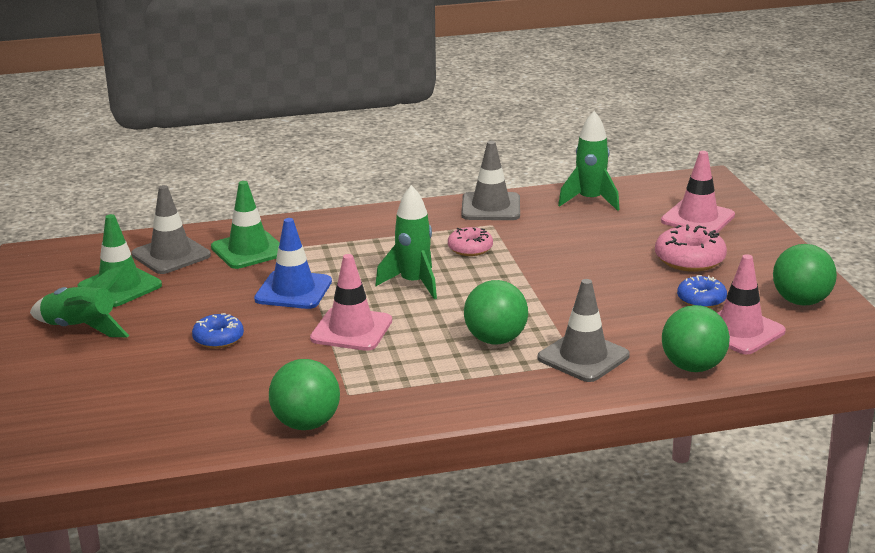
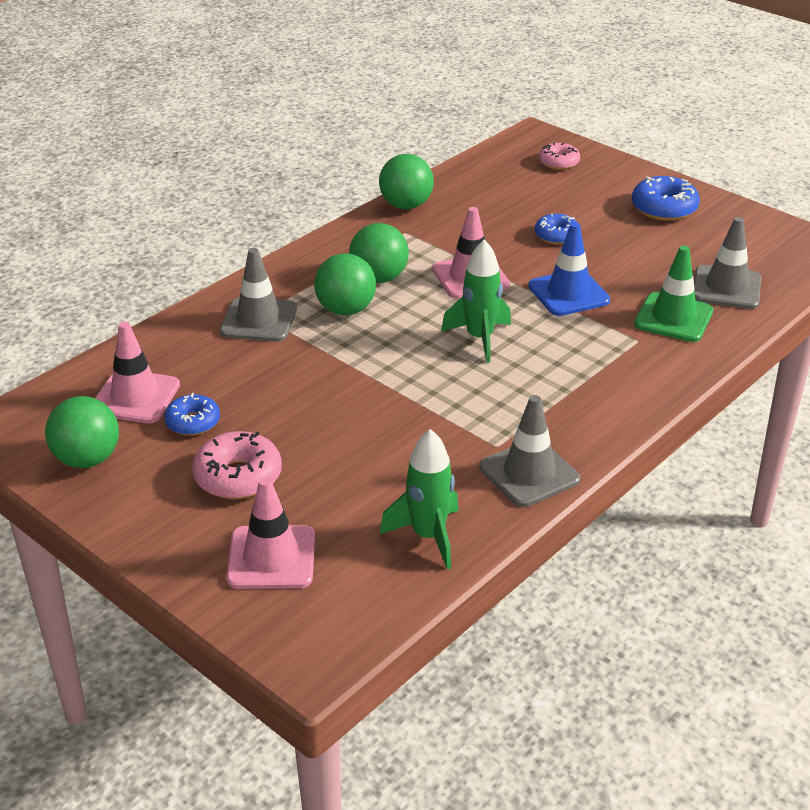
camera: 145 degrees right, 10 degrees up
green rocket [30,265,129,337] -> blue donut [632,176,700,221]
green traffic cone [78,214,162,307] -> none
pink donut [448,227,493,256] -> pink donut moved to [539,143,580,170]
green ball [662,305,730,372] -> green ball moved to [349,223,409,283]

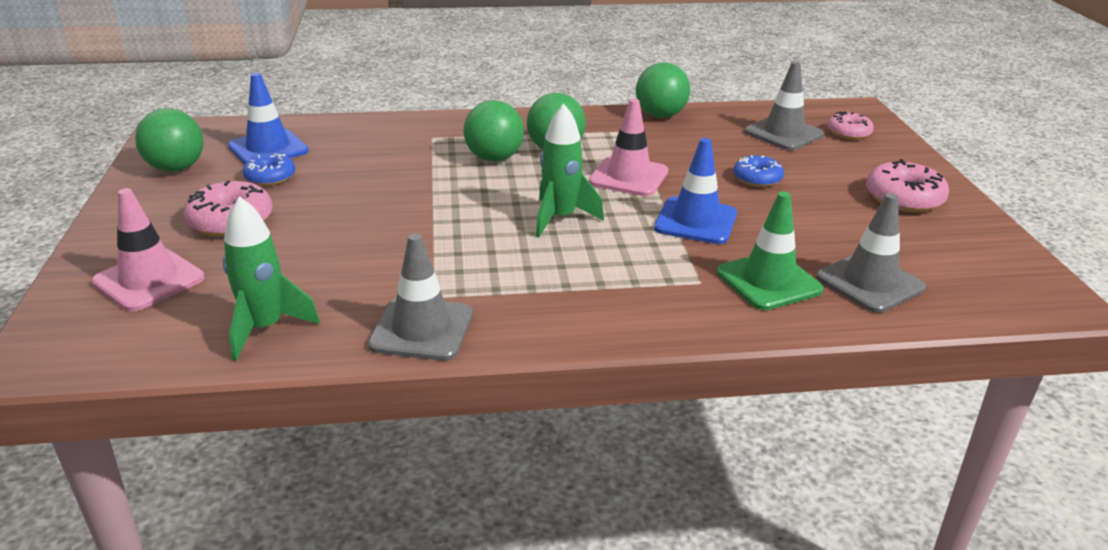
camera: 40 degrees right, 5 degrees down
pink traffic cone [95,322,180,423] -> blue traffic cone [228,73,309,165]
grey traffic cone [220,248,297,342] -> grey traffic cone moved to [745,62,824,150]
blue donut [632,176,700,221] -> pink donut [866,159,949,212]

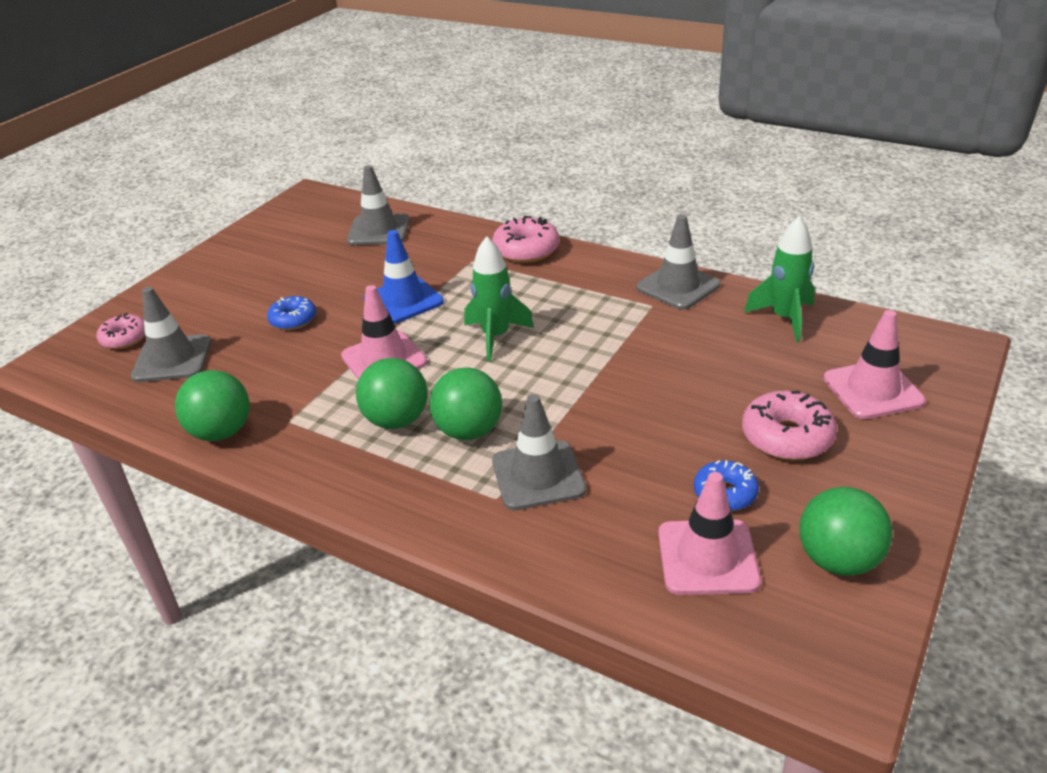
camera: 140 degrees left, 5 degrees up
blue traffic cone [228,73,309,165] -> pink traffic cone [658,472,761,595]
green traffic cone [717,192,823,310] -> none
pink donut [866,159,949,212] -> pink donut moved to [492,216,559,263]
none -> grey traffic cone [492,394,586,510]

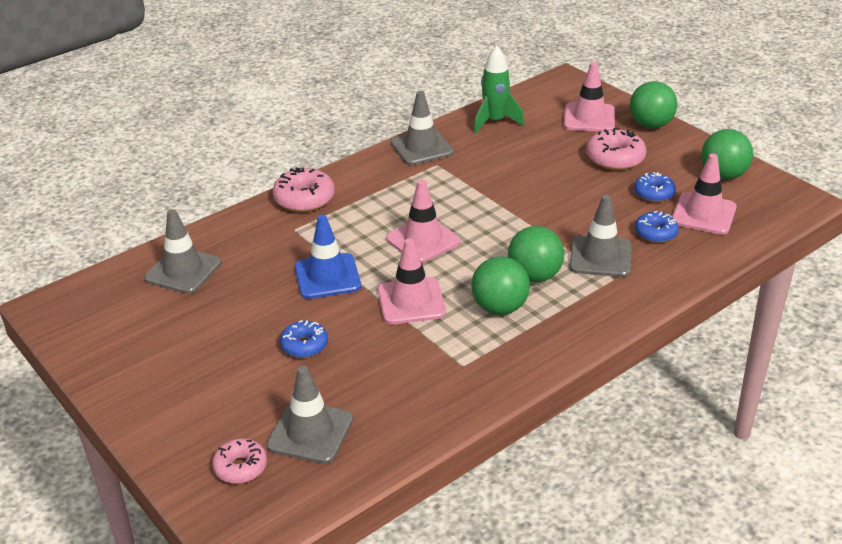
camera: 70 degrees left, 0 degrees up
green ball [175,370,250,441] -> green ball moved to [630,81,677,129]
green rocket [465,236,534,361] -> pink traffic cone [386,179,461,263]
none -> blue donut [635,211,679,243]

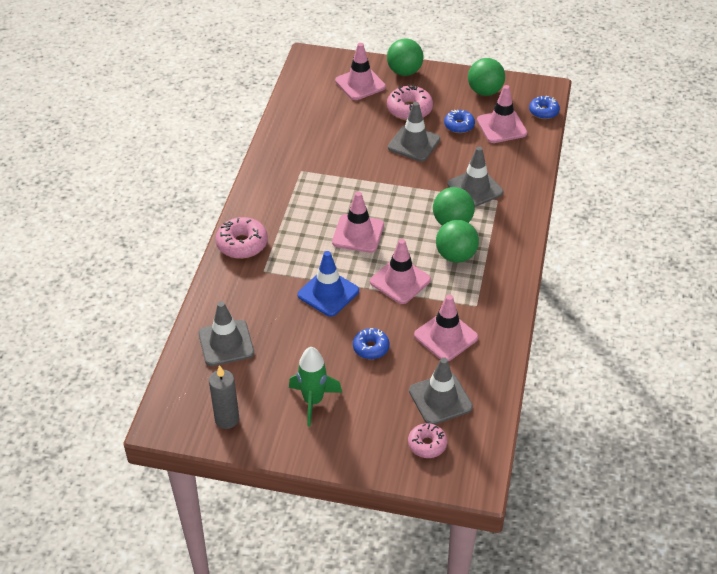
camera: 40 degrees left, 10 degrees up
grey traffic cone [391,91,454,165] -> grey traffic cone moved to [388,102,440,161]
green rocket [474,46,524,133] -> green rocket moved to [289,347,342,426]
blue donut [635,211,679,243] -> blue donut moved to [529,96,560,119]
none -> grey candle [209,365,239,429]
none -> pink traffic cone [414,294,478,361]

